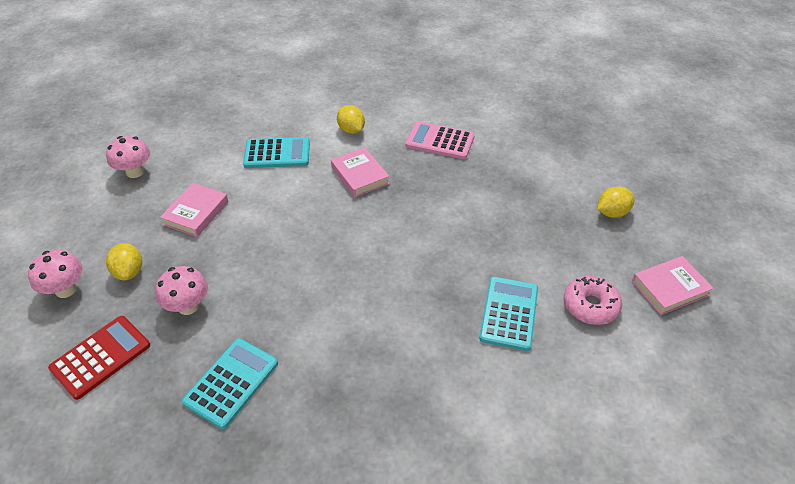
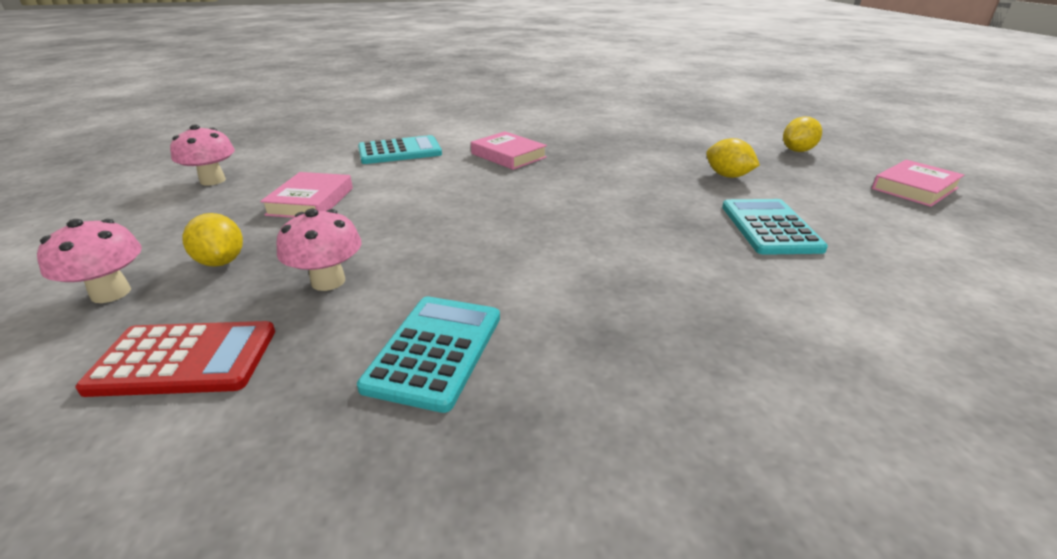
camera: 15 degrees left, 15 degrees down
red calculator [48,316,150,400] -> red calculator turned 60 degrees clockwise [75,321,275,397]
yellow lemon [337,105,365,134] -> yellow lemon moved to [706,138,760,178]
pink calculator [406,121,475,159] -> none
pink donut [564,276,622,325] -> none

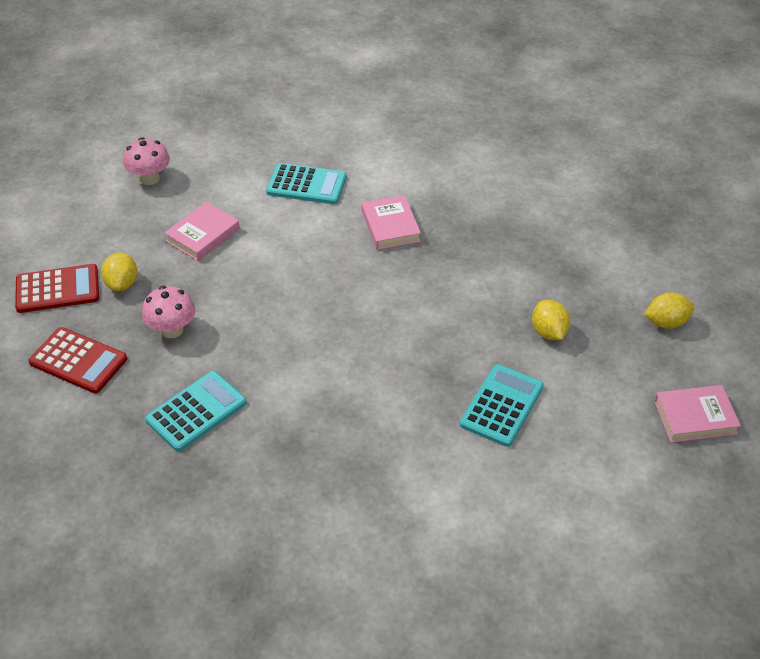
camera: 30 degrees right, 15 degrees up
pink mushroom [37,219,142,303] -> red calculator [15,264,99,313]

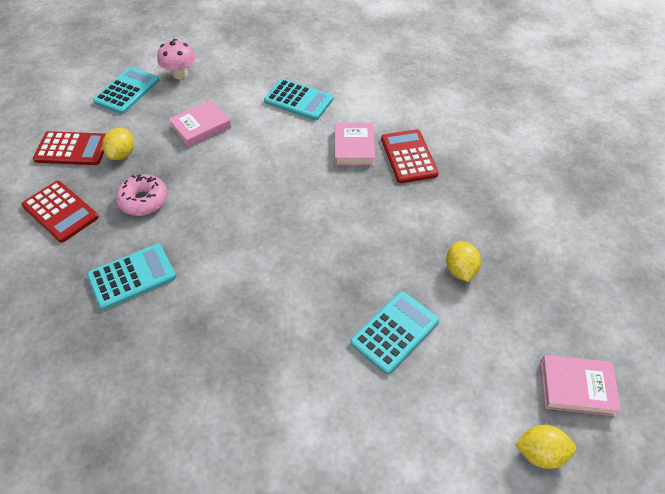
camera: 15 degrees right, 5 degrees up
pink mushroom [142,286,195,338] -> pink donut [116,174,168,216]
yellow lemon [644,292,695,329] -> yellow lemon moved to [515,425,576,469]
none -> turquoise calculator [93,67,159,114]
none -> red calculator [381,129,439,183]

